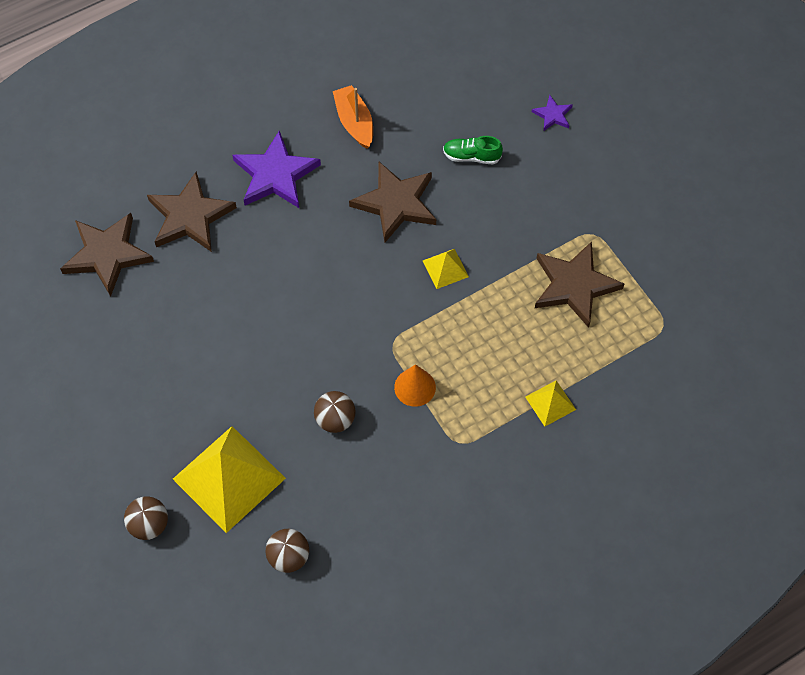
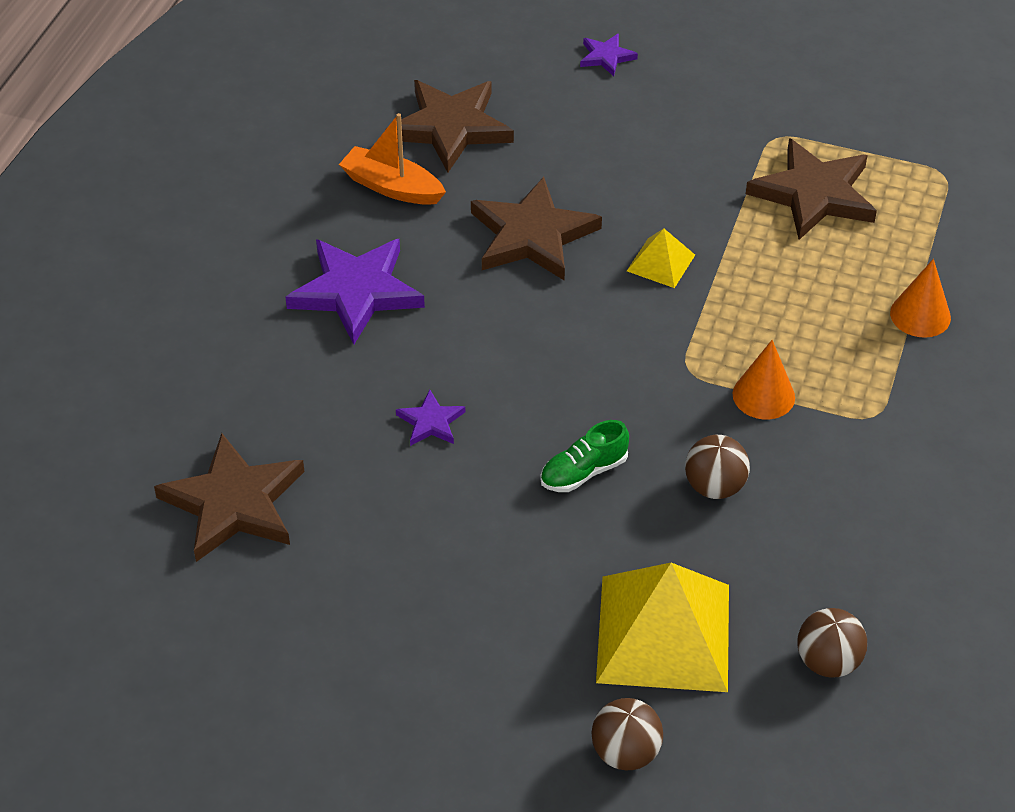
camera: 40 degrees left, 15 degrees down
brown star [147,172,237,252] -> brown star moved to [386,80,514,172]
green shoe [443,136,503,164] -> green shoe moved to [540,420,629,492]
yellow pyramid [525,380,576,426] -> orange cone [890,259,951,338]
none -> purple star [396,390,465,446]

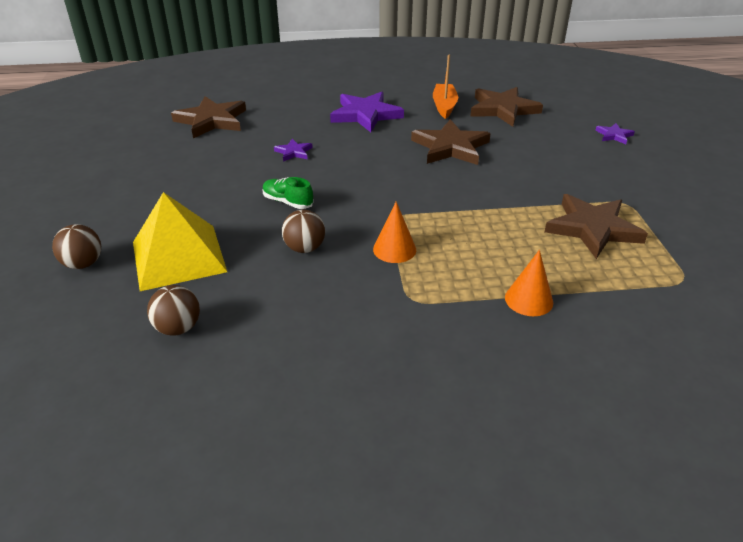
camera: 65 degrees right, 10 degrees down
yellow pyramid [627,228,695,288] -> none

